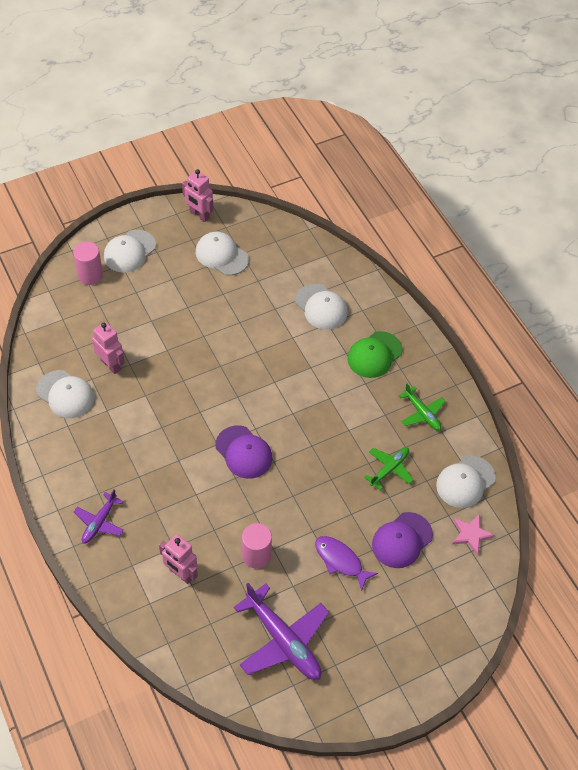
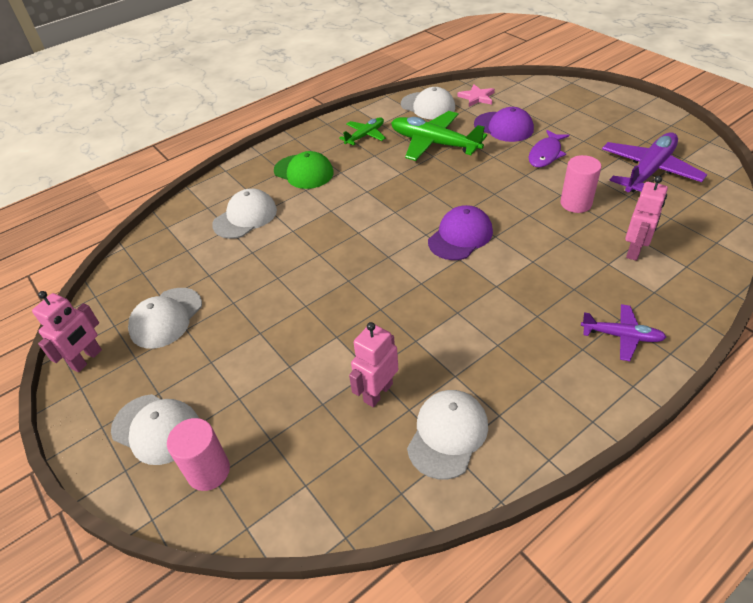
camera: 95 degrees left, 10 degrees down
green plane [364,447,413,490] -> green plane [391,111,487,161], size x1.79

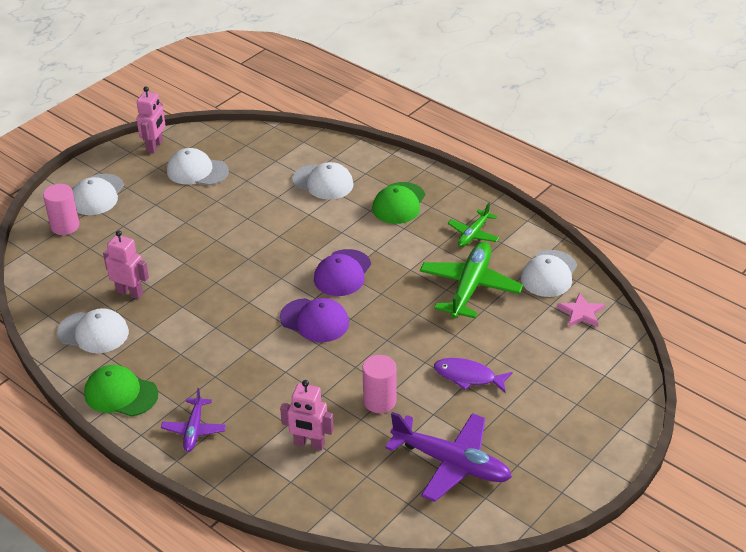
camera: 75 degrees right, 5 degrees down
pink robot [32,291,102,372] -> pink robot turned 90 degrees counterclockwise [136,87,165,153]
green plane [339,117,386,146] -> green plane turned 90 degrees clockwise [448,203,499,247]
purple cap [474,107,534,142] -> purple cap moved to [314,249,371,296]
none -> green cap [84,365,158,417]

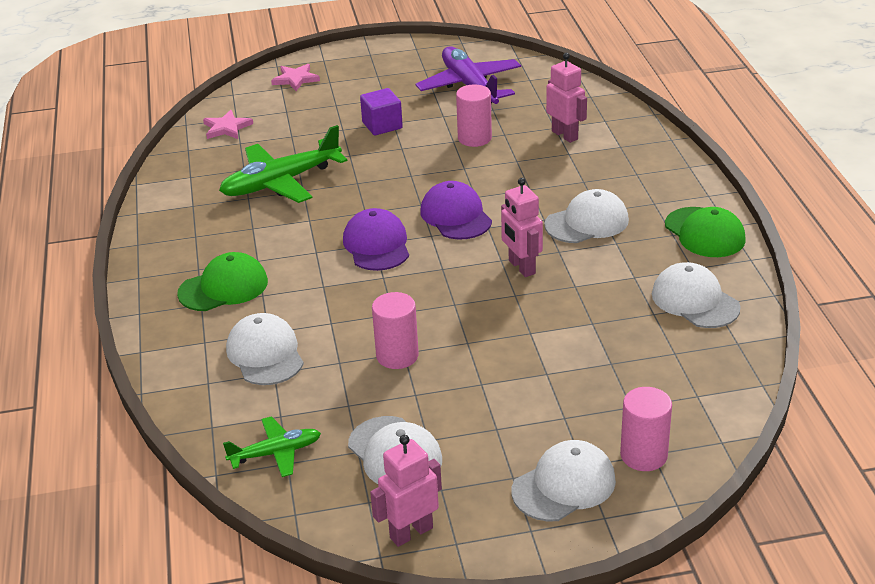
camera: 140 degrees left, 5 degrees down
pink robot [103,230,149,299] -> pink robot moved to [501,178,543,277]
purple plane [161,388,226,452] -> none
purple cap [314,249,371,296] -> purple cap turned 75 degrees counterclockwise [343,208,409,271]
purple fish [434,358,512,393] -> purple cube [360,88,403,135]
green plane [448,203,499,247] -> green plane moved to [223,416,321,477]
white cap [521,250,577,297] -> white cap moved to [544,189,629,243]
none -> pink star [271,64,320,91]
none -> pink cylinder [372,292,419,369]

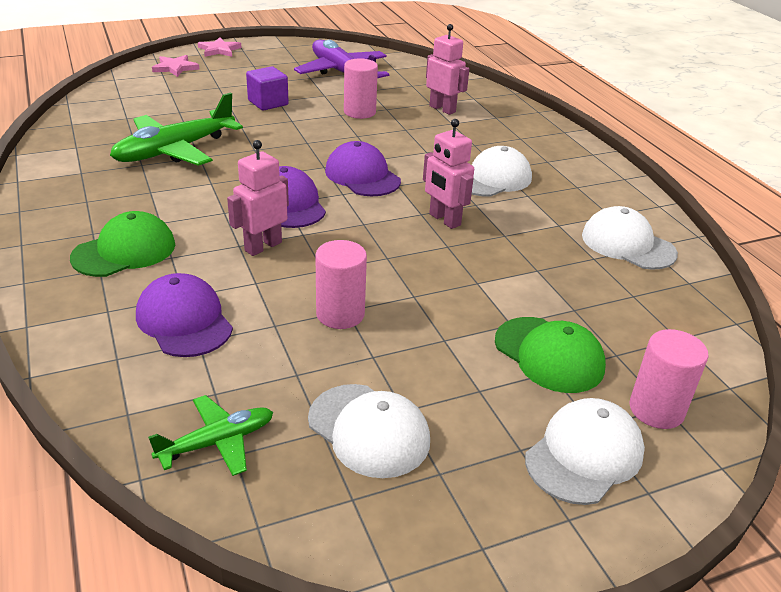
camera: 15 degrees left, 0 degrees up
pink star [203,110,253,139] -> pink star moved to [198,37,241,57]
white cap [226,313,304,385] -> purple cap [136,273,233,357]
pink robot [370,435,442,547] -> pink robot moved to [227,140,289,256]
green cap [665,207,746,257] -> green cap moved to [495,317,606,393]

